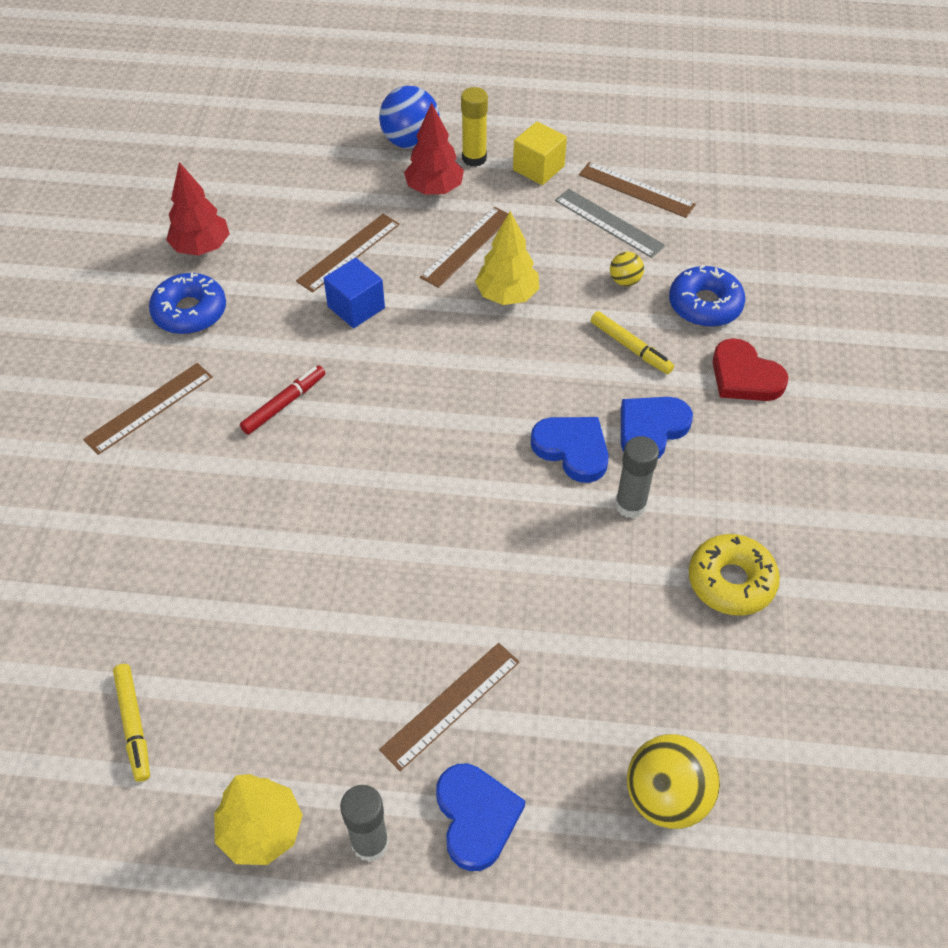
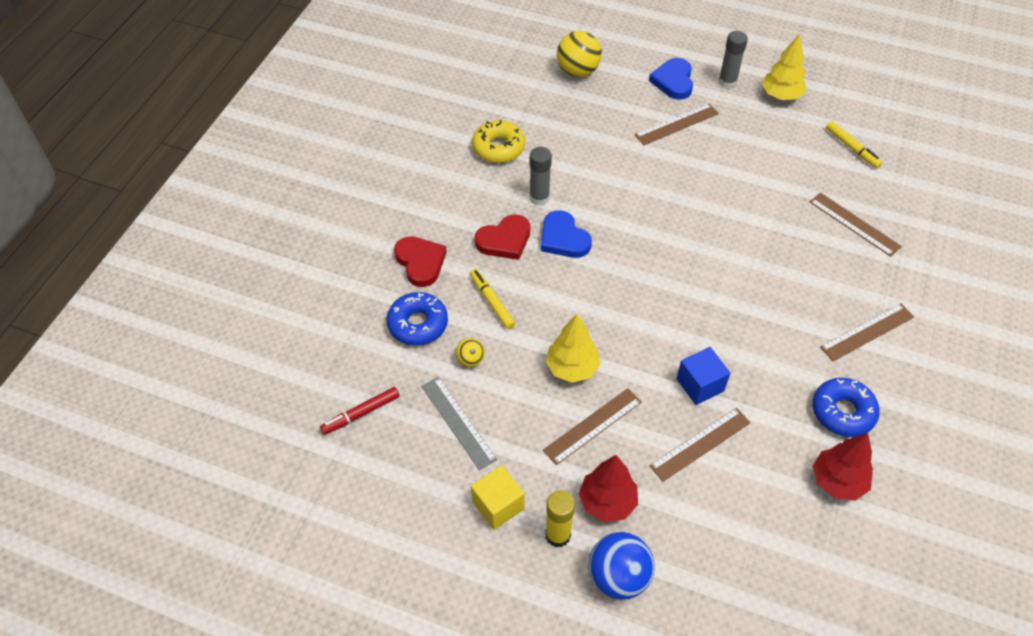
camera: 165 degrees left, 0 degrees up
yellow marker [113,664,150,782] -> yellow marker turned 150 degrees clockwise [826,121,882,168]
red marker [240,365,325,435] -> red marker moved to [320,387,400,435]
brown ruler [579,162,696,218] -> brown ruler moved to [810,193,902,257]
blue heart [621,397,693,459] -> red heart [475,214,530,260]

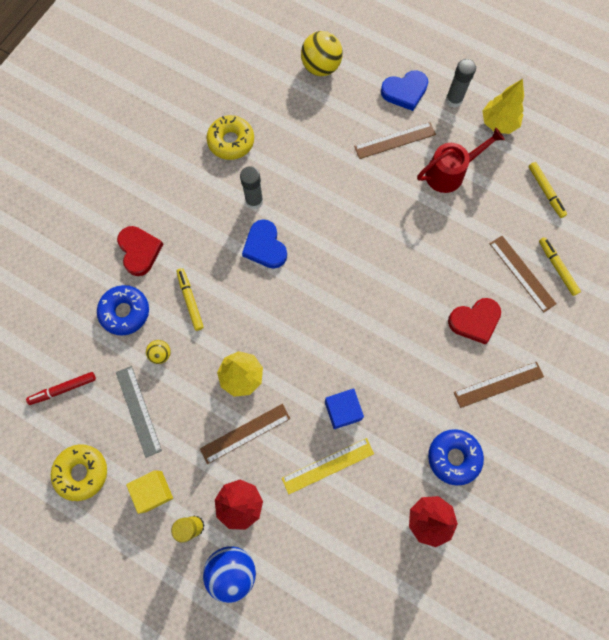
camera: 10 degrees right, 20 degrees up
red heart [475,214,530,260] -> red heart moved to [448,298,501,344]
blue heart [649,58,693,100] -> blue heart turned 120 degrees counterclockwise [381,70,428,111]
brown ruler [649,408,751,482] -> yellow ruler [281,438,374,494]
none -> yellow donut [51,444,107,501]
none -> red watering can [417,127,505,193]
none -> yellow marker [539,237,581,296]

